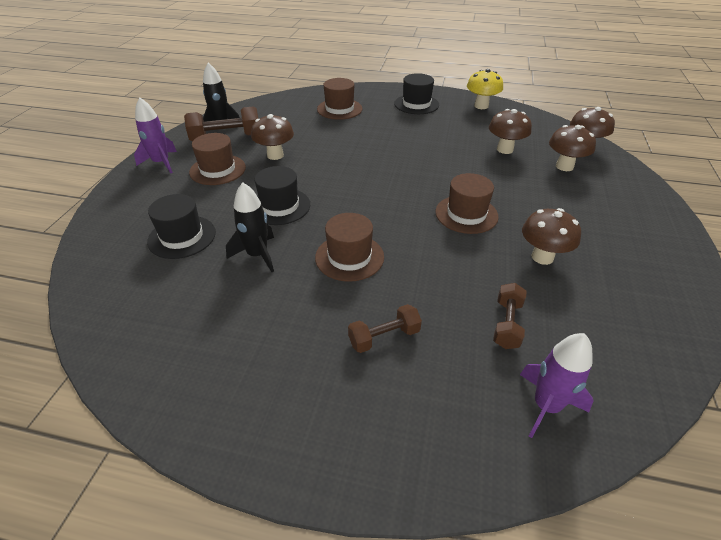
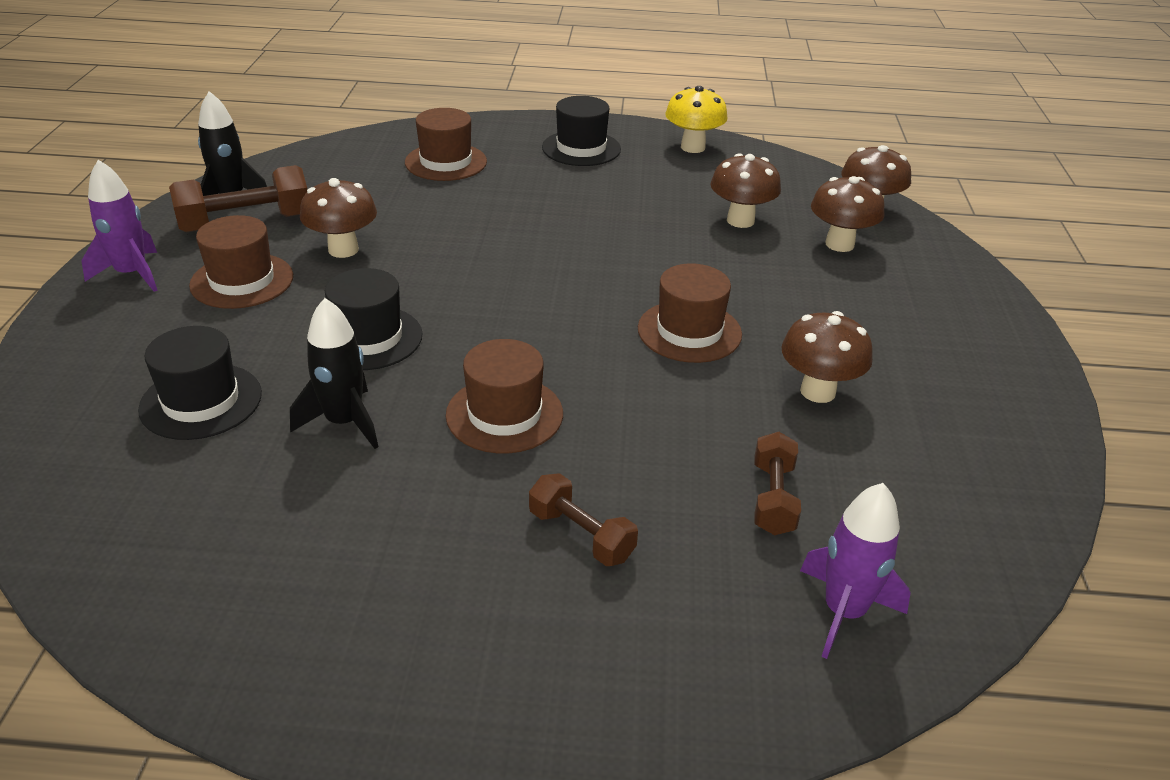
camera: 10 degrees left, 5 degrees down
brown dumbbell [348,304,422,353] -> brown dumbbell turned 75 degrees clockwise [529,473,638,566]

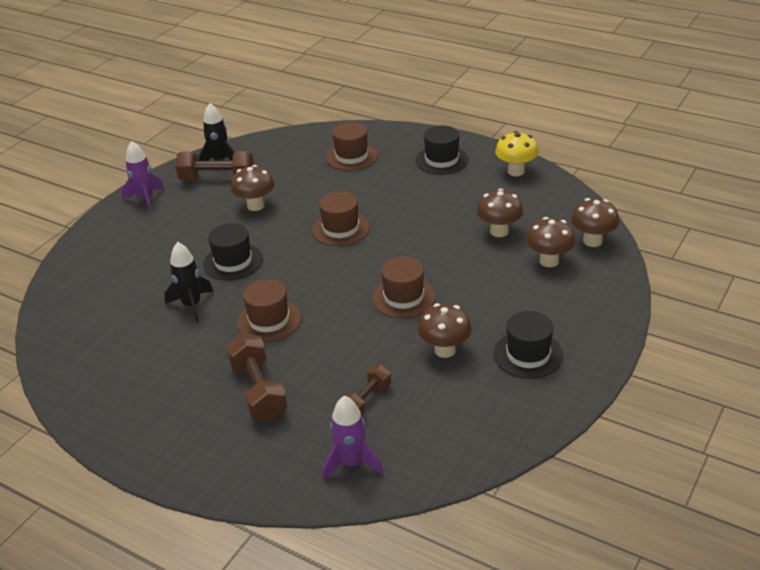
camera: 30 degrees right, 0 degrees up
black hat [138,326,262,440] -> black hat moved to [494,311,563,379]
brown hat [189,215,293,309] -> brown hat moved to [312,191,370,246]
brown dumbbell [529,473,638,566] -> brown dumbbell [226,333,288,421], size x1.62

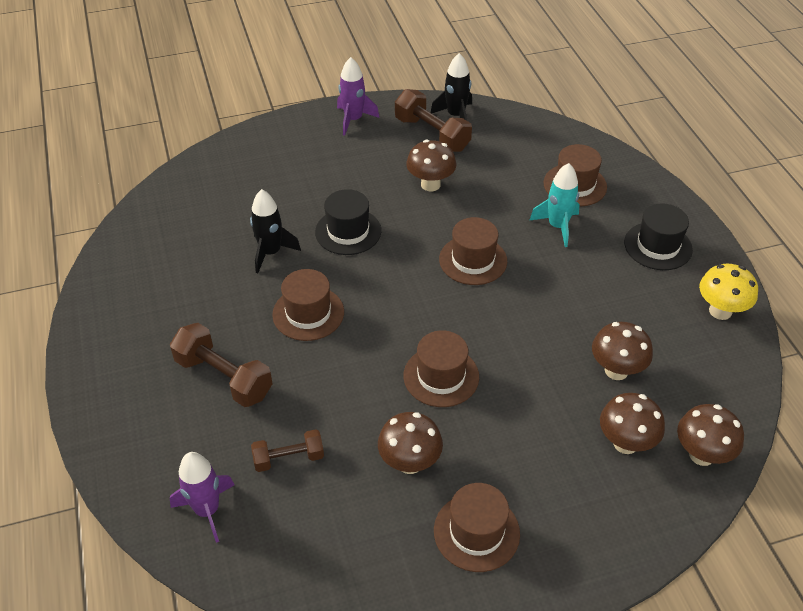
camera: 40 degrees right, 10 degrees up
brown dumbbell [226,333,288,421] -> brown dumbbell turned 75 degrees counterclockwise [170,323,273,407]
black hat [494,311,563,379] -> brown hat [434,483,520,572]
none -> turquoise rocket [529,163,580,247]

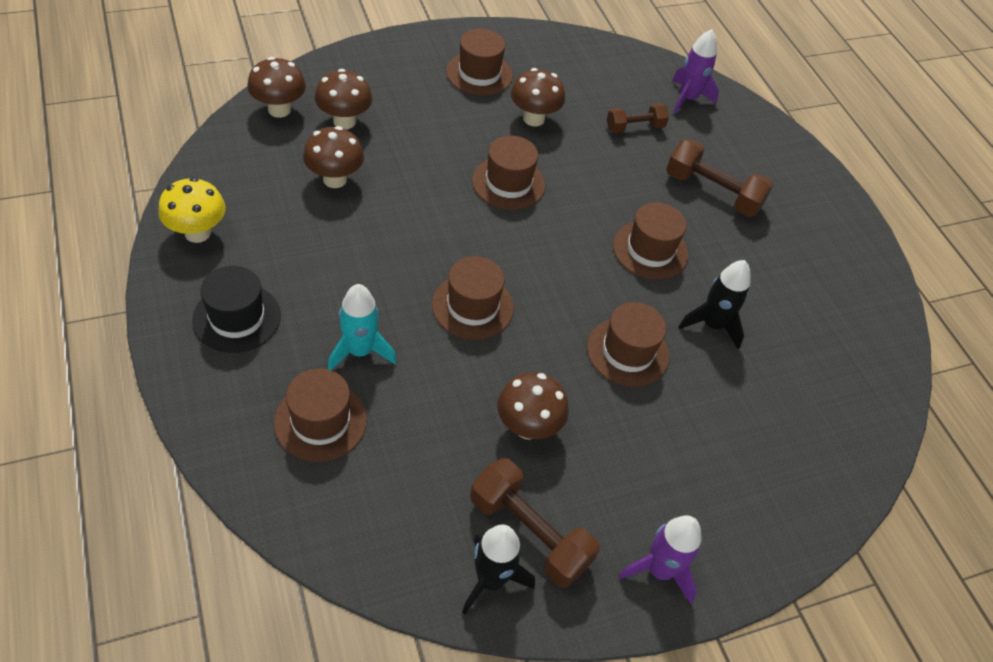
camera: 170 degrees right, 5 degrees up
black hat [315,189,381,255] -> brown hat [587,302,669,387]

